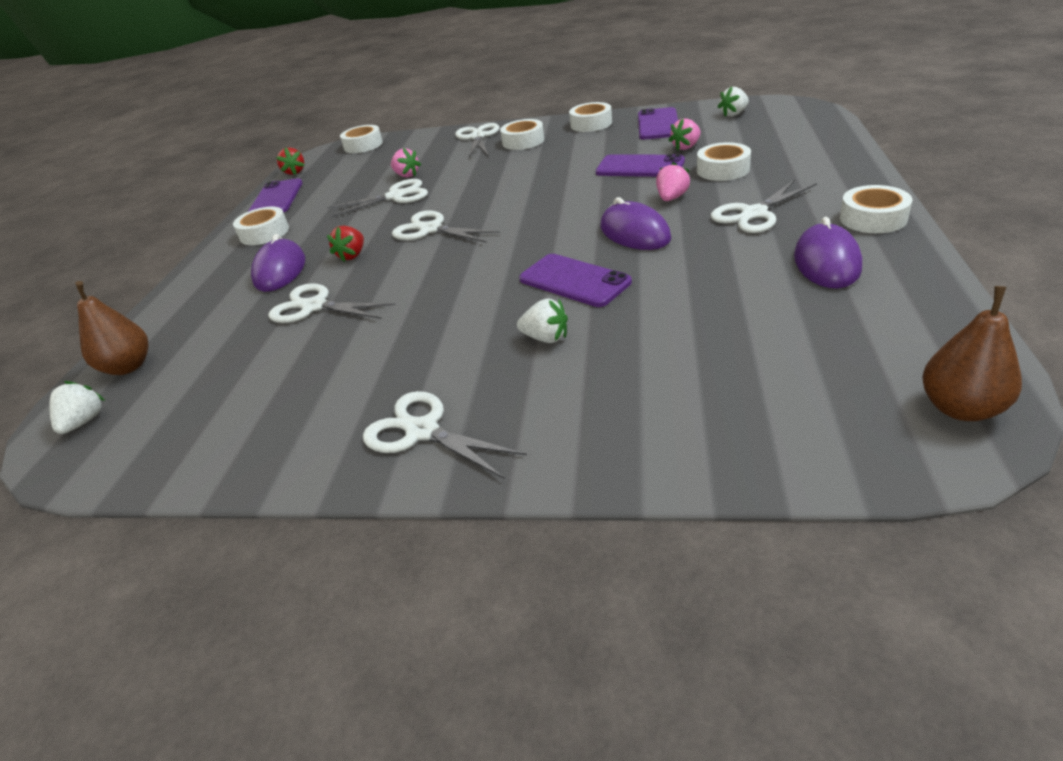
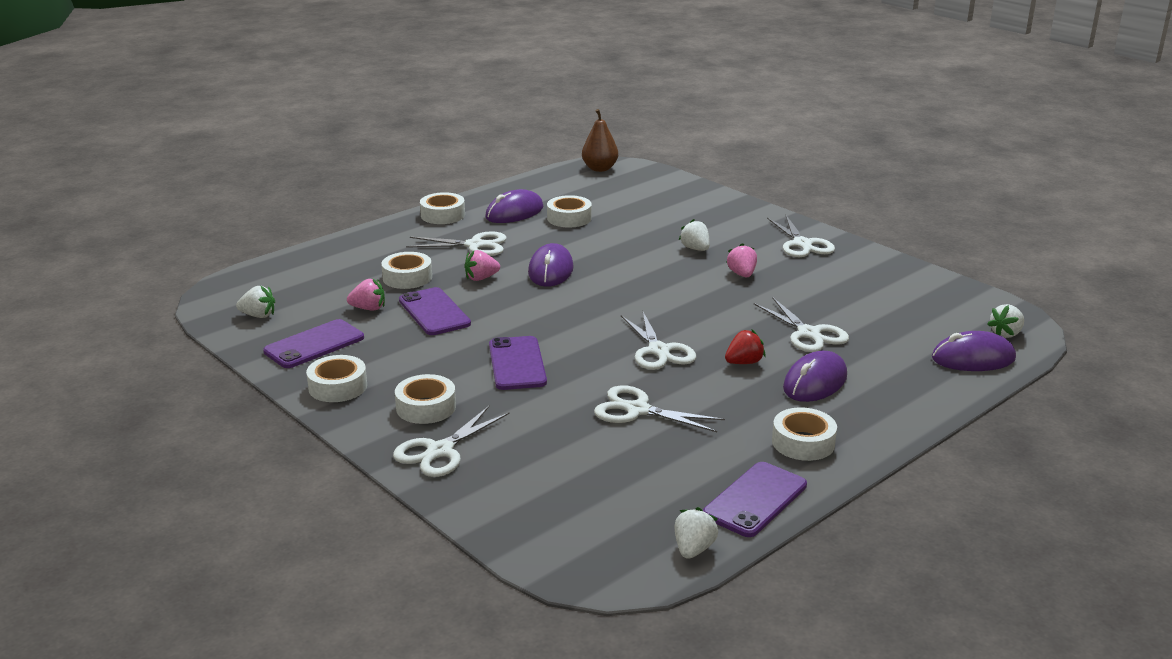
camera: 145 degrees left, 10 degrees down
brown pear [75,281,149,375] -> purple mouse [932,331,1016,371]
red strawberry [276,147,304,175] -> white strawberry [675,507,718,559]
white tape [340,125,383,153] -> white tape moved to [547,195,592,227]
pink strawberry [391,148,421,178] -> pink strawberry moved to [727,243,757,277]
purple phone [519,254,632,307] -> purple phone moved to [489,336,547,390]

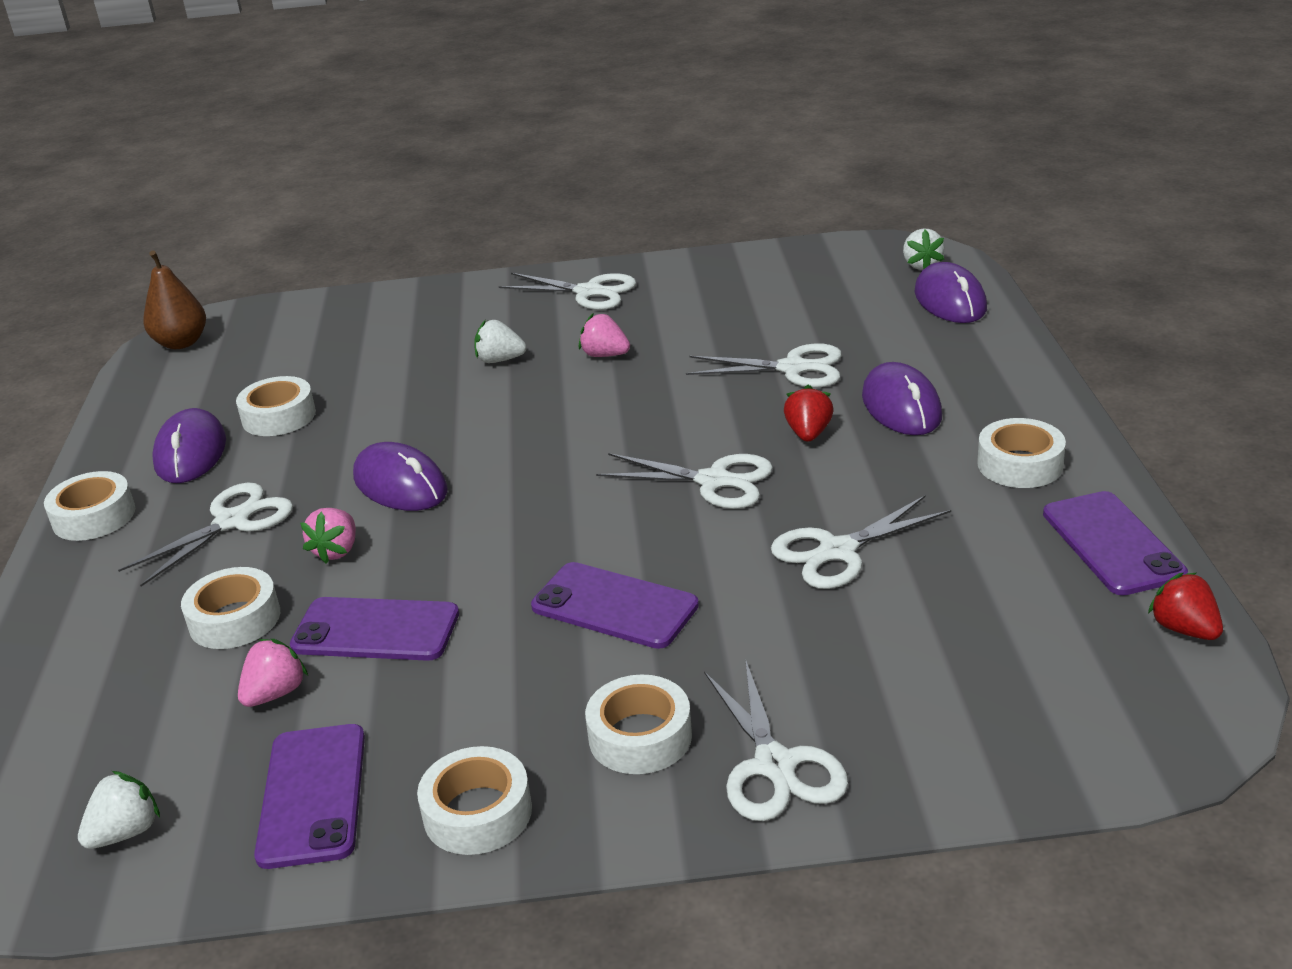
camera: 50 degrees left, 5 degrees up
white strawberry [675,507,718,559] -> red strawberry [1148,573,1223,640]
purple mouse [932,331,1016,371] -> purple mouse turned 45 degrees counterclockwise [915,262,987,323]

